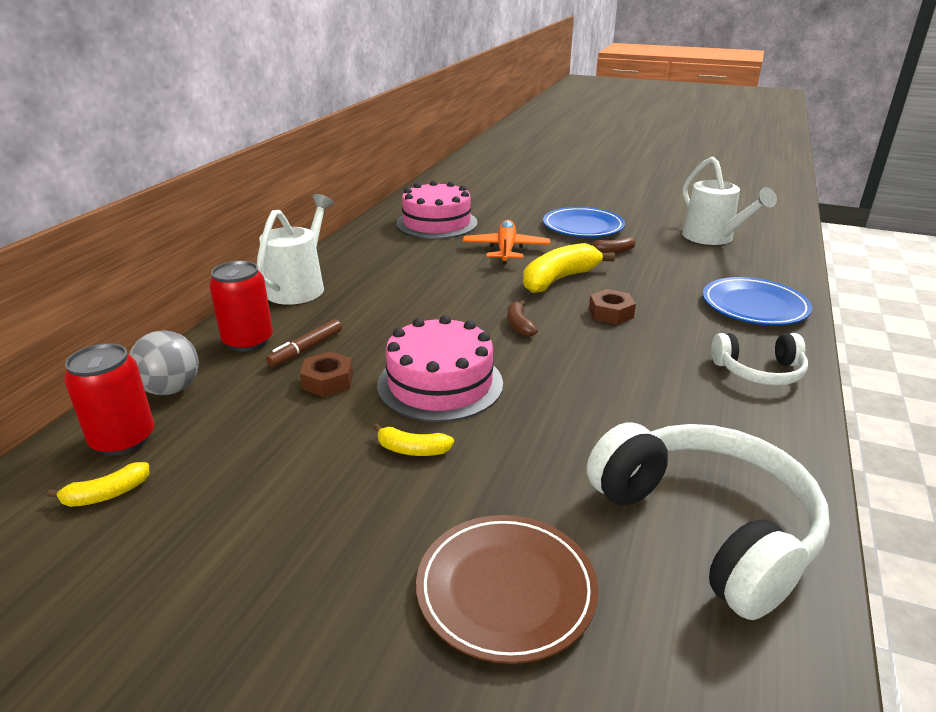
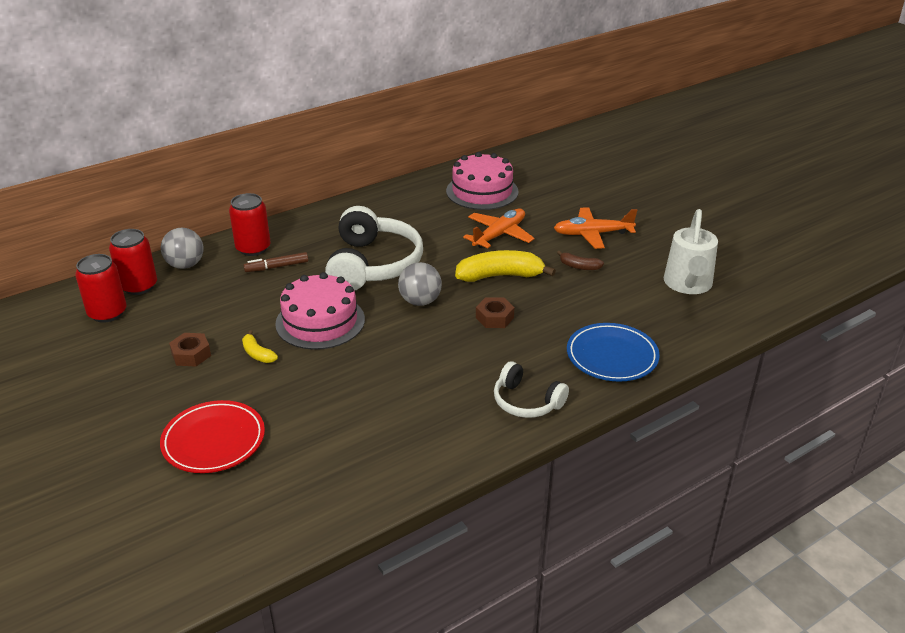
camera: 35 degrees right, 5 degrees up
yellow banana [47,462,149,507] -> red can [75,254,127,323]
white watering can [257,194,334,305] -> none
brown nut [300,351,353,397] -> brown nut moved to [169,333,211,367]
brown plate [416,515,598,664] -> red plate [160,400,265,473]
brown banana [507,300,538,337] -> grey ball [398,262,442,306]
blue plate [543,207,625,237] -> orange plane [554,207,637,249]
white headphones [587,423,830,620] -> white headphones moved to [325,206,423,291]

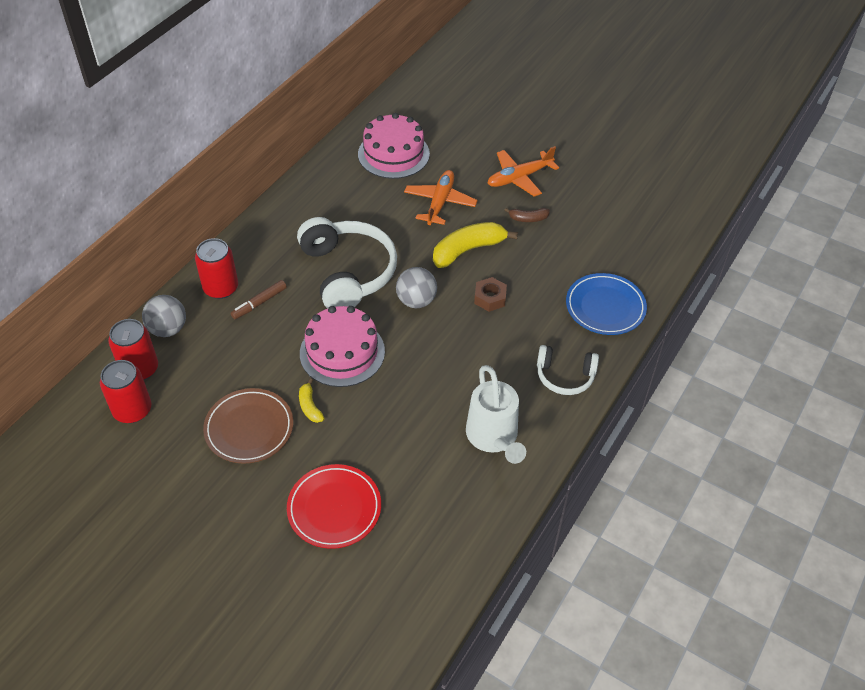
camera: 25 degrees left, 15 degrees up
brown nut [169,333,211,367] -> brown plate [203,388,293,464]
yellow banana [242,330,278,363] -> yellow banana turned 45 degrees clockwise [299,379,325,423]
white watering can [664,209,718,294] -> white watering can moved to [466,365,526,464]

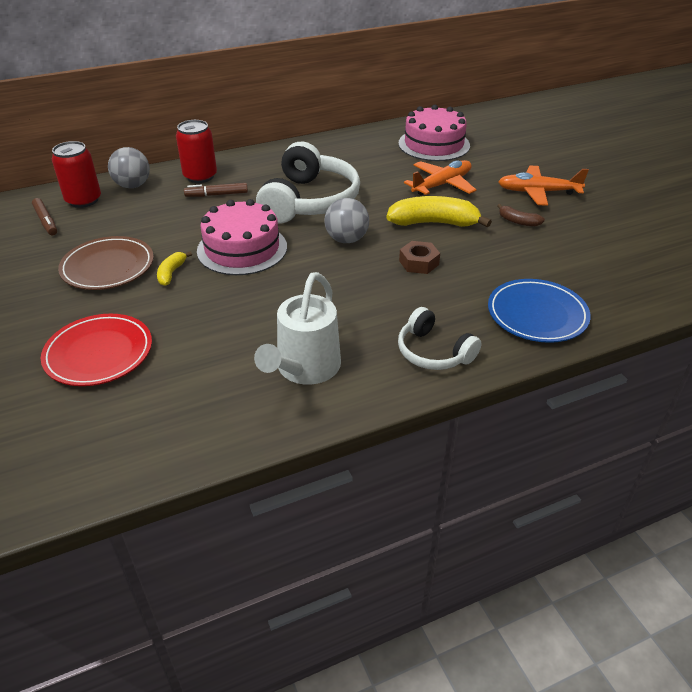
camera: 35 degrees right, 10 degrees down
red can [100,360,151,423] -> brown marker [32,198,57,235]

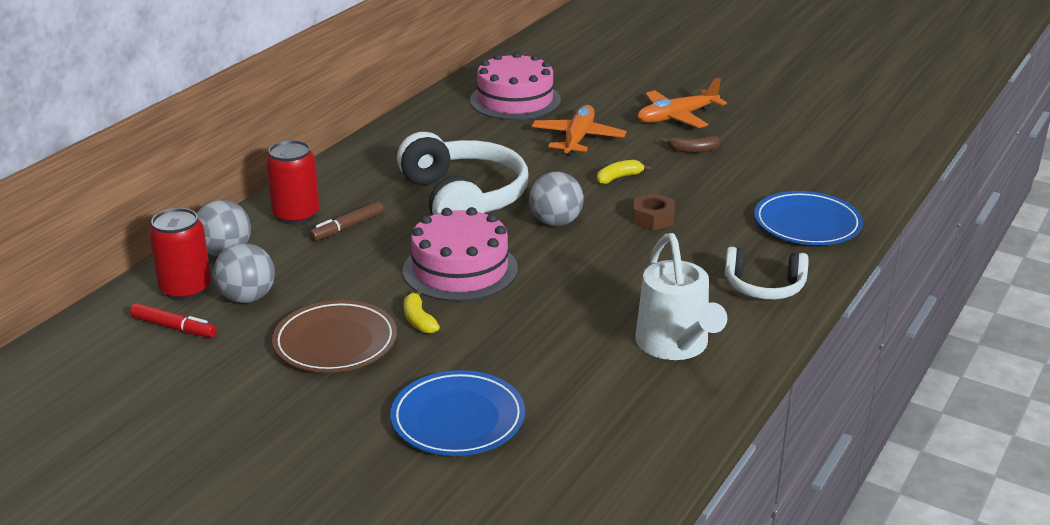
camera: 35 degrees left, 10 degrees down
brown marker [32,198,57,235] -> red marker [130,303,217,338]
red plate [41,314,152,386] -> blue plate [390,370,525,456]
yellow banana [386,196,492,228] -> yellow banana [597,160,651,184], size x0.50
none -> grey ball [213,243,275,303]

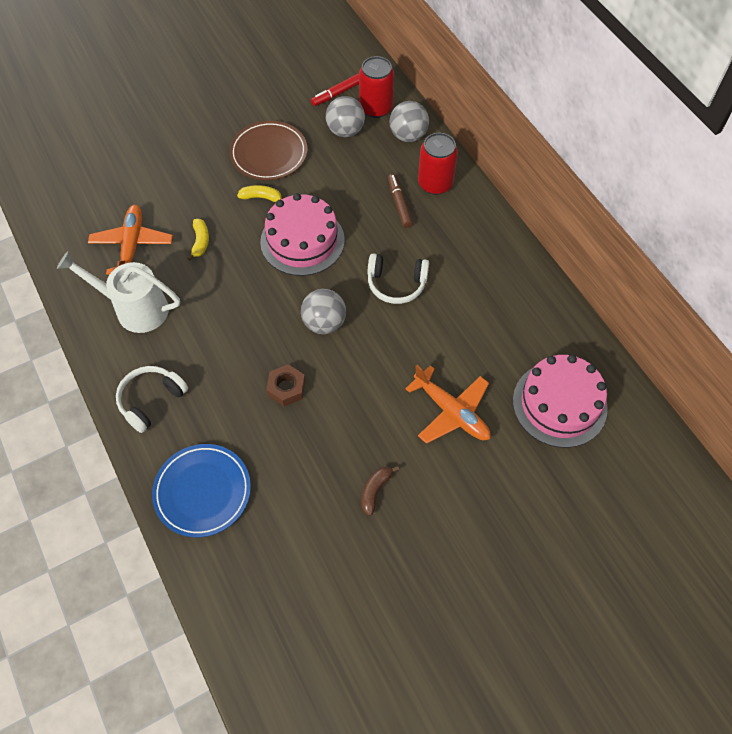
camera: 120 degrees right, 30 degrees up
blue plate [390,370,525,456] -> none
white headphones [397,132,528,215] -> white headphones [367,253,429,304], size x0.55
yellow banana [597,160,651,184] -> yellow banana moved to [187,219,209,261]
orange plane [638,78,727,128] -> orange plane moved to [88,205,173,275]

